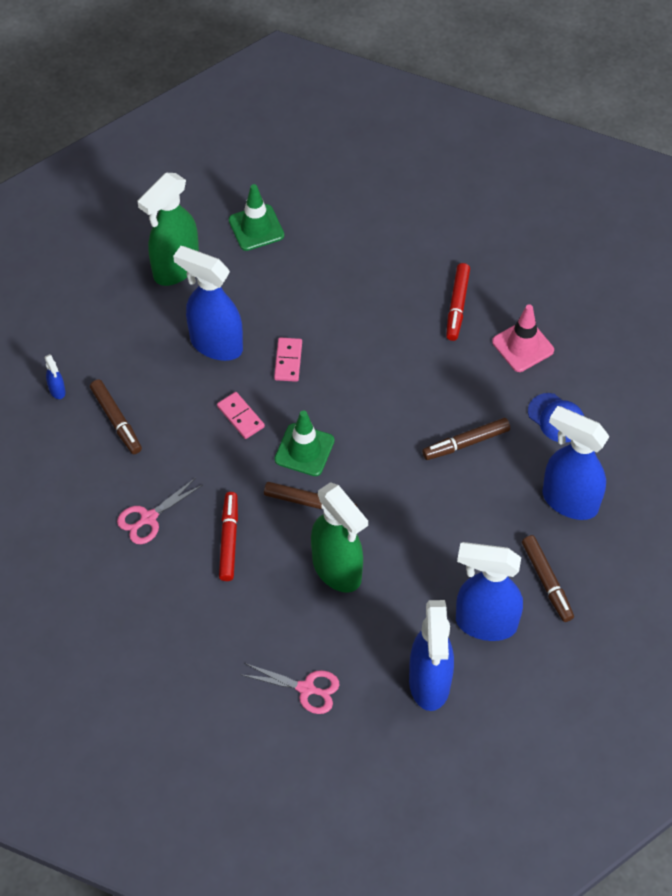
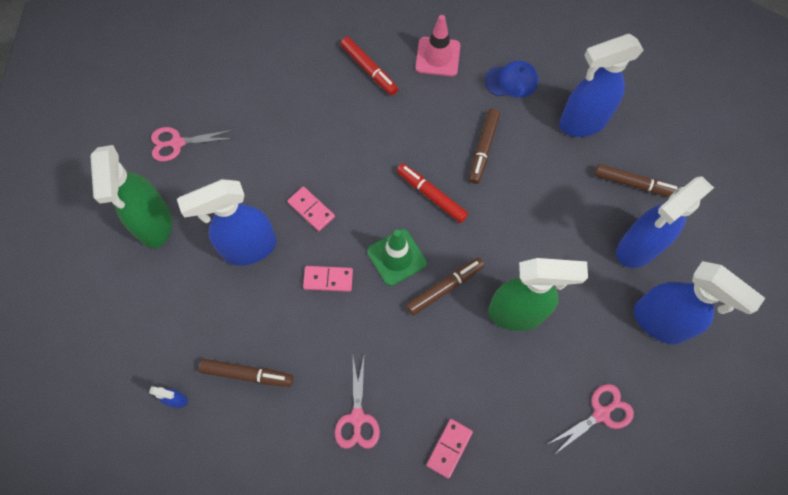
camera: 50 degrees left, 10 degrees up
red marker [219,492,238,581] -> red marker moved to [397,164,468,223]
green traffic cone [229,184,284,251] -> pink scissors [151,127,233,162]
none -> pink domino [426,419,473,479]

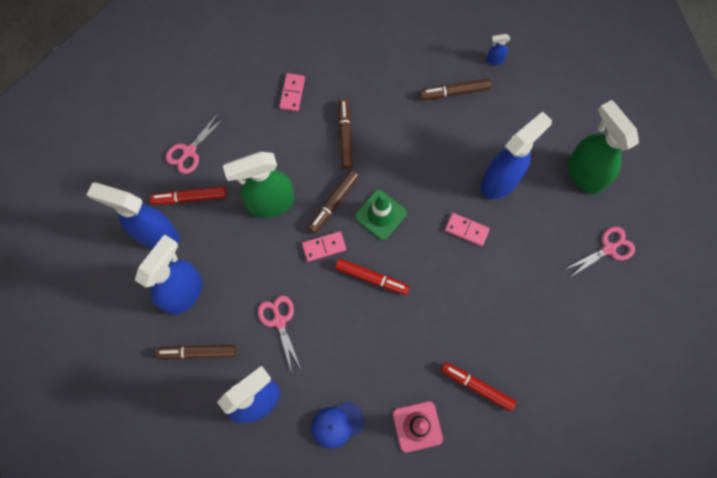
camera: 160 degrees right, 5 degrees up
pink domino [303,266,353,292] -> pink domino moved to [302,231,346,262]
pink scissors [335,357,380,449] -> pink scissors moved to [258,296,301,373]
brown marker [469,108,500,184] -> brown marker moved to [338,99,353,169]
none -> red marker [150,186,226,204]

